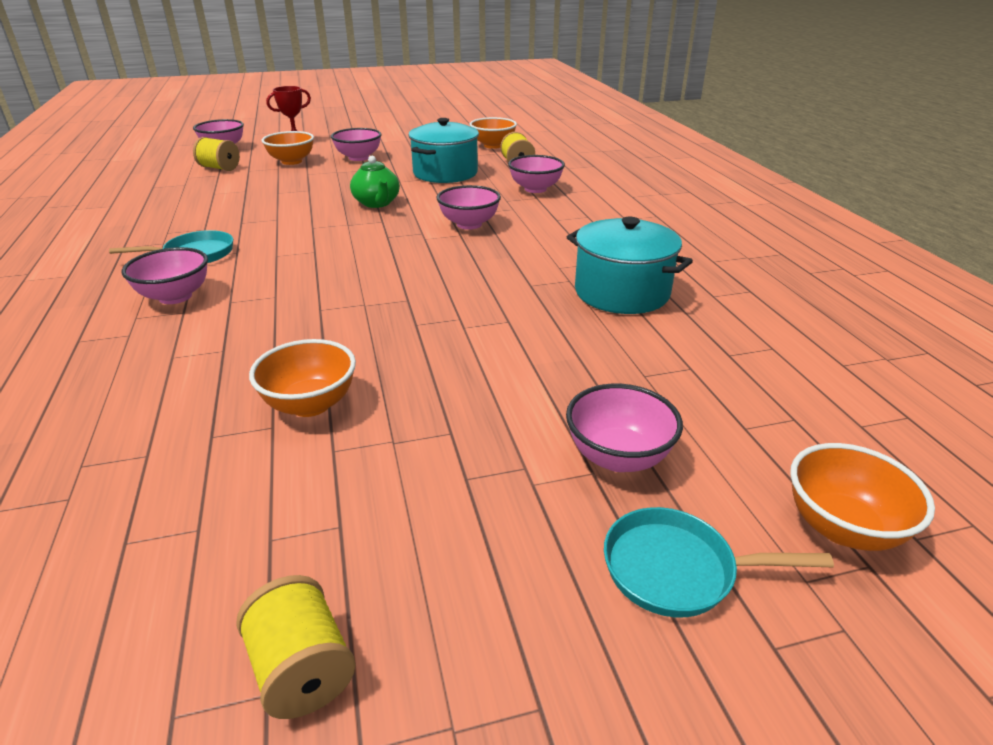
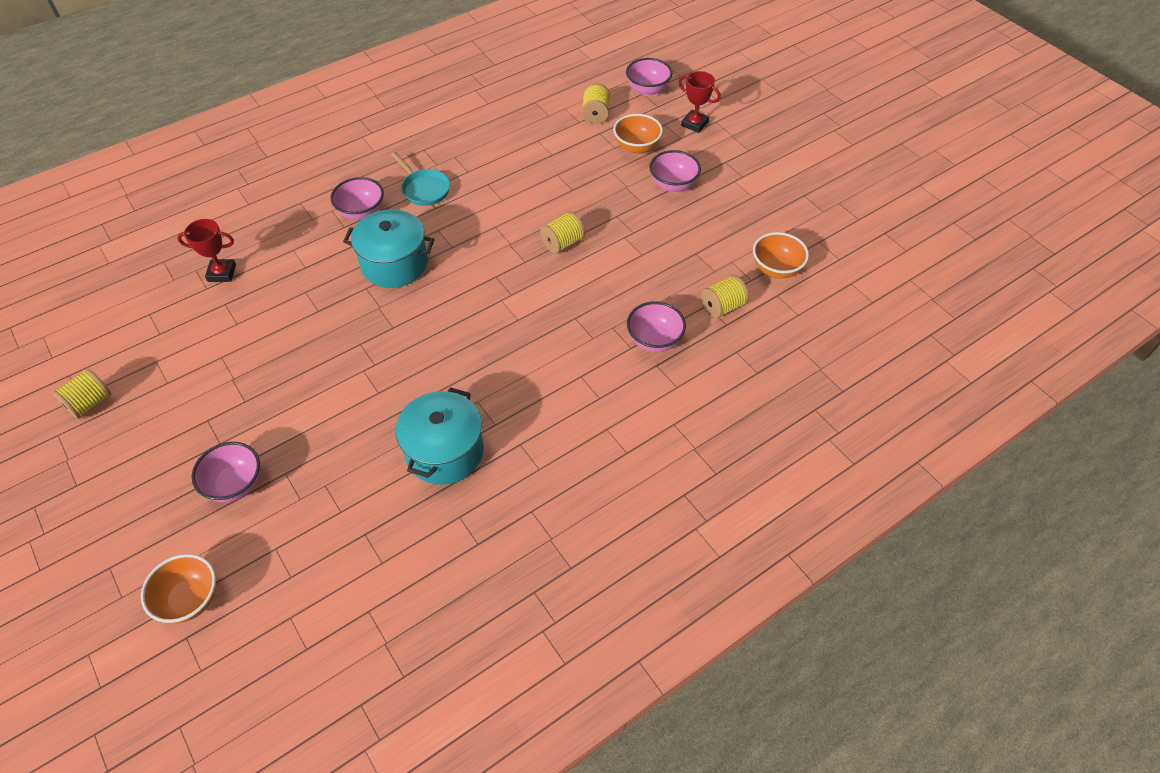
camera: 70 degrees right, 20 degrees up
orange bowl [249,339,356,417] -> none
green teapot [350,156,400,208] -> yellow spool [540,212,585,254]
turquoise pot [409,118,479,183] -> turquoise pot moved to [343,209,435,288]
pink bowl [437,185,501,230] -> none
turquoise pan [604,507,834,617] -> none
none -> red trophy [177,219,236,282]

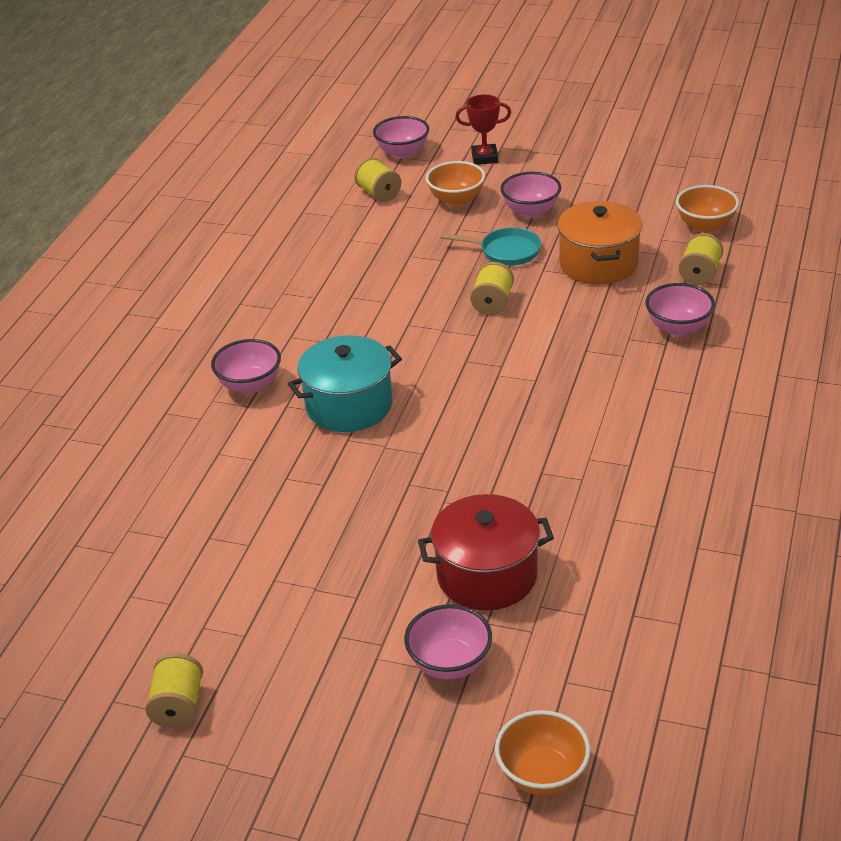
camera: 35 degrees left, 15 degrees down
red trophy [177,219,236,282] -> none
turquoise pan [391,152,450,206] -> turquoise pan moved to [440,227,541,265]
turquoise pot [396,387,484,485] -> none
none -> red pot [418,494,554,611]
none -> orange pot [557,201,642,285]

